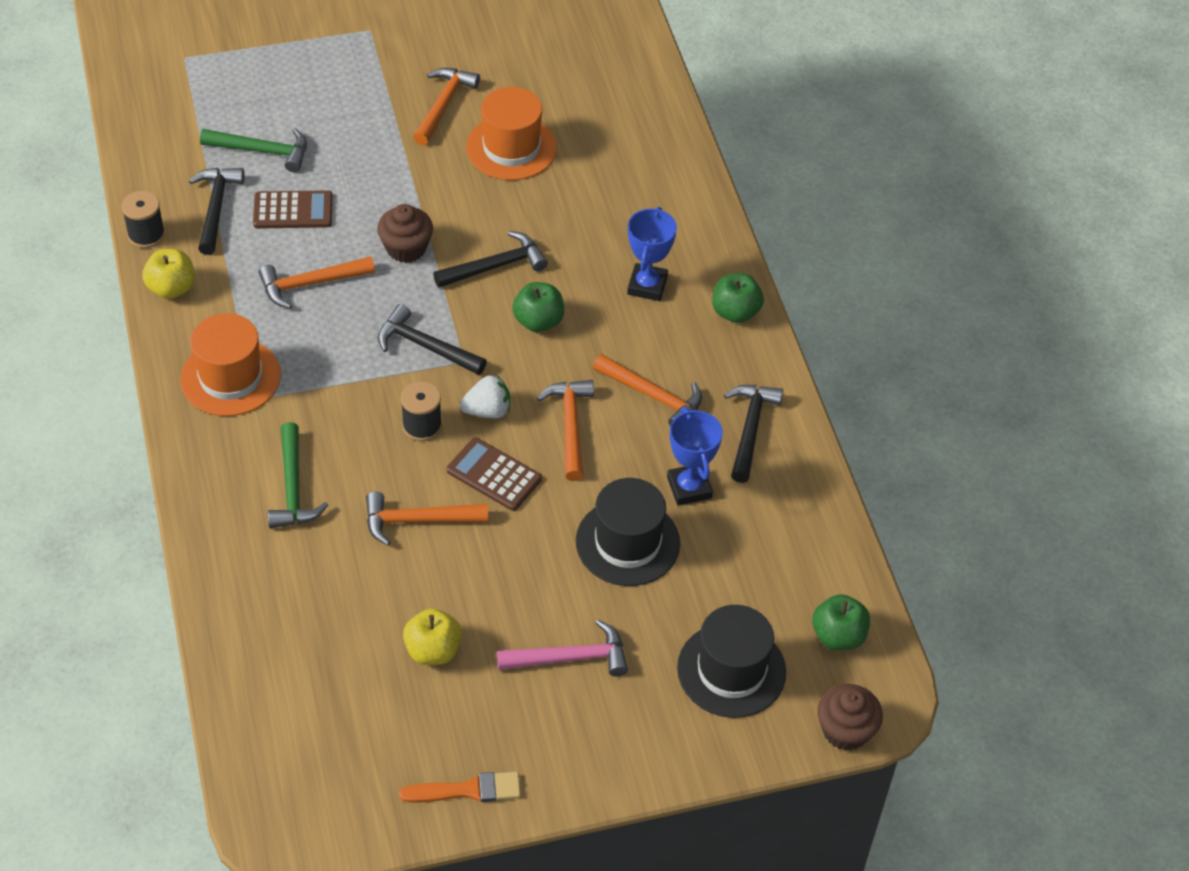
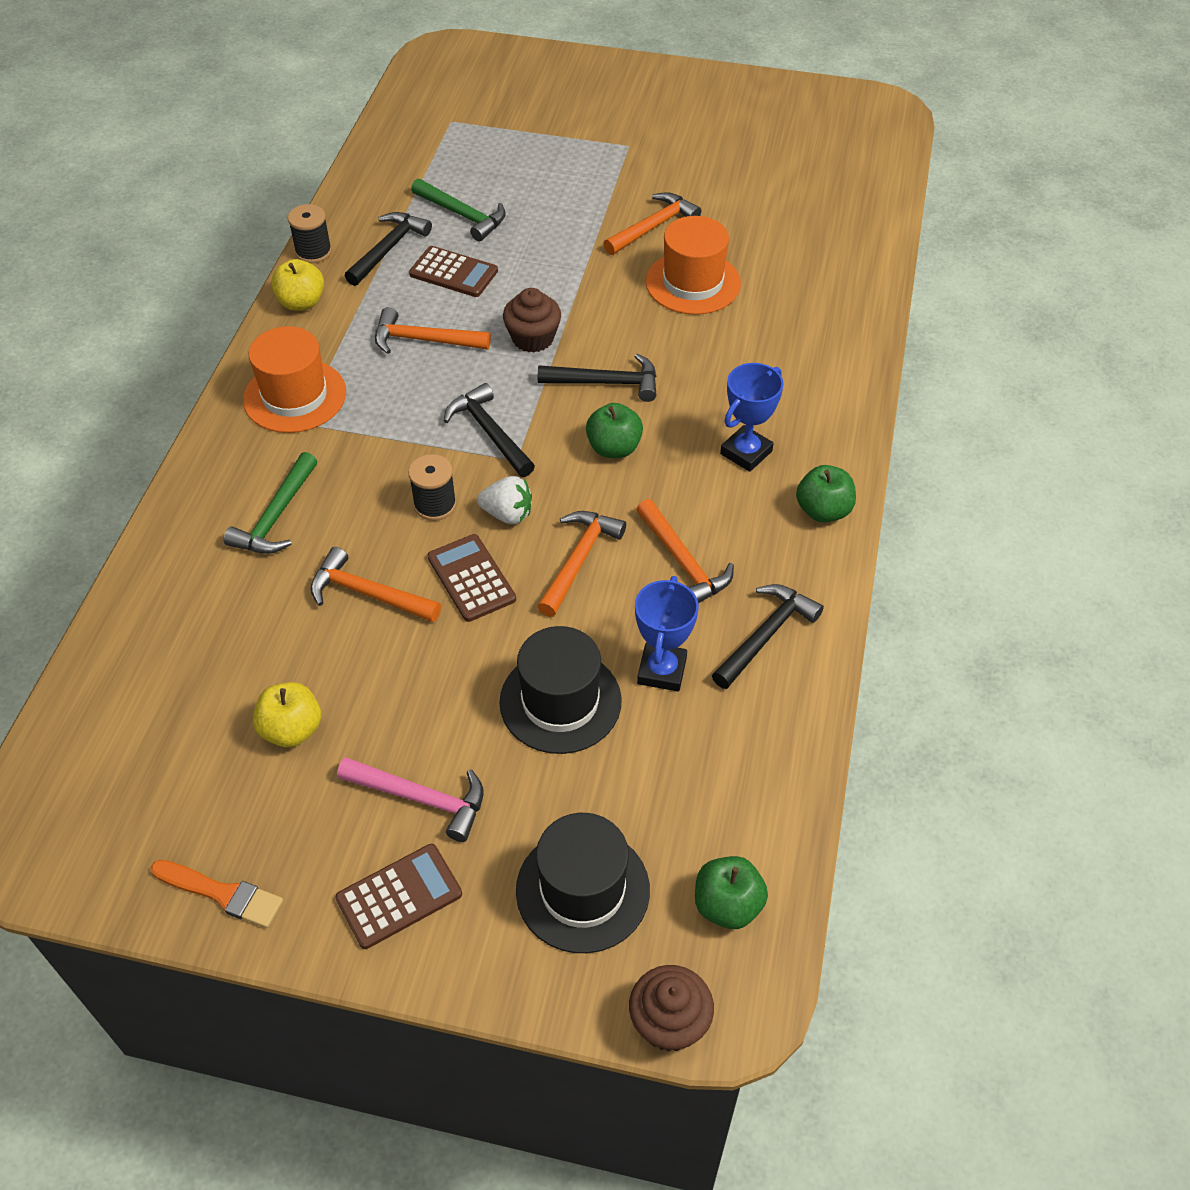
camera: 30 degrees right, 0 degrees up
none -> brown calculator [336,844,462,949]

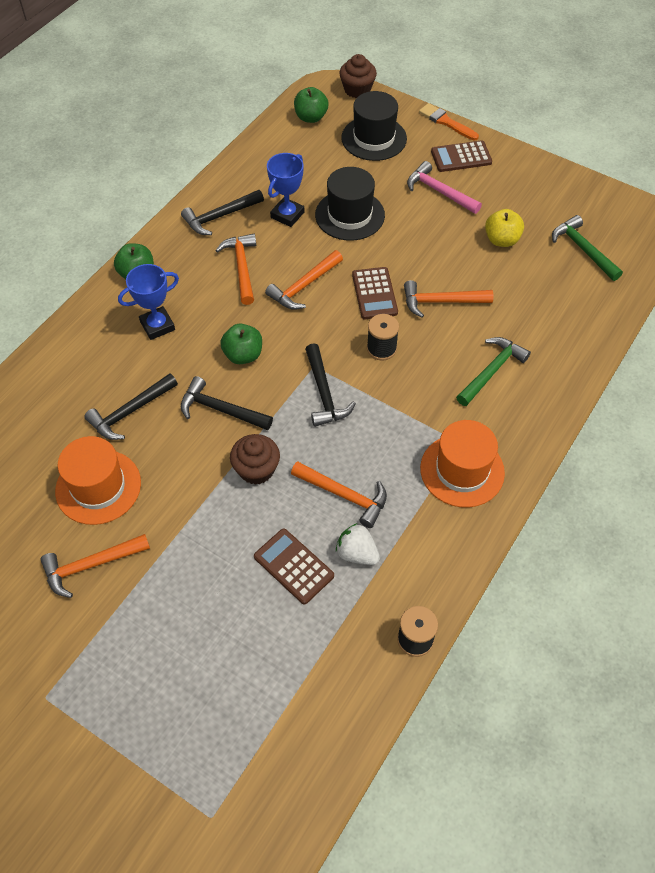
camera: 160 degrees left, 5 degrees up
orange brush [151,860,283,928] -> orange brush moved to [419,103,479,140]
yellow apple [271,259,324,311] -> none
orange hammer [310,547,441,622] -> orange hammer turned 135 degrees clockwise [404,280,493,318]
black hammer [345,212,432,286] -> black hammer moved to [84,373,178,440]
green hammer [411,179,506,242] -> green hammer moved to [552,215,623,281]
white strawberry [477,476,532,524] -> white strawberry moved to [336,523,380,565]

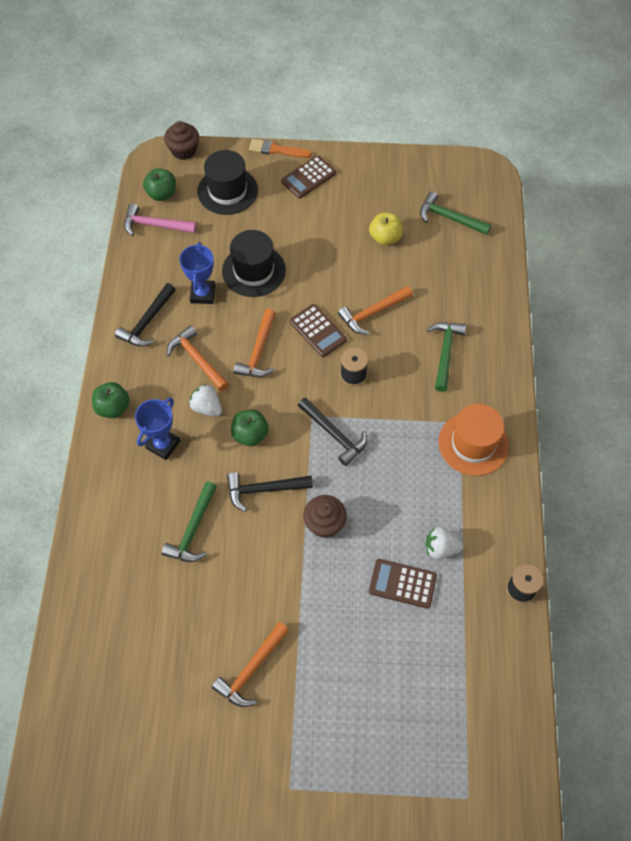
camera: 30 degrees left, 5 degrees up
orange hat [55,436,141,525] -> none
black hammer [84,373,178,440] -> green hammer [162,481,217,562]
orange hammer [291,461,387,528] -> none
pink hammer [407,161,482,214] -> pink hammer moved to [124,204,197,236]
none -> white strawberry [189,384,222,417]

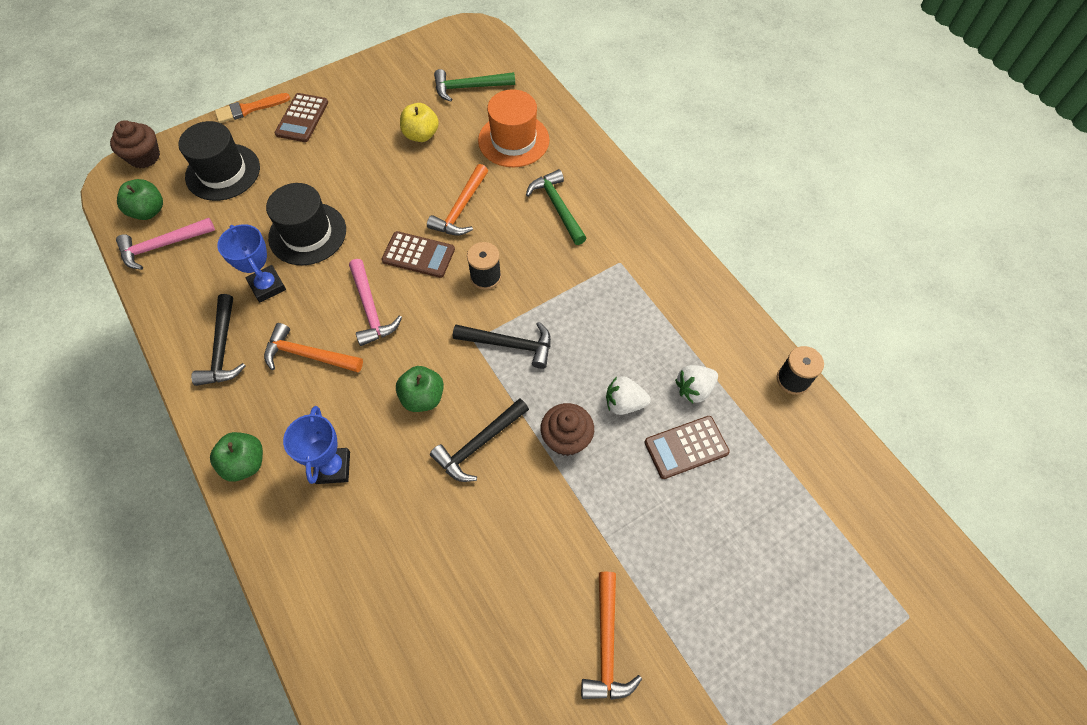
camera: 35 degrees left, 0 degrees up
green hammer [162,481,217,562] -> none
white strawberry [189,384,222,417] -> white strawberry moved to [606,376,651,415]
orange hammer [233,309,276,377] -> pink hammer [349,259,402,346]
orange hat [438,404,509,476] -> orange hat moved to [478,89,549,167]

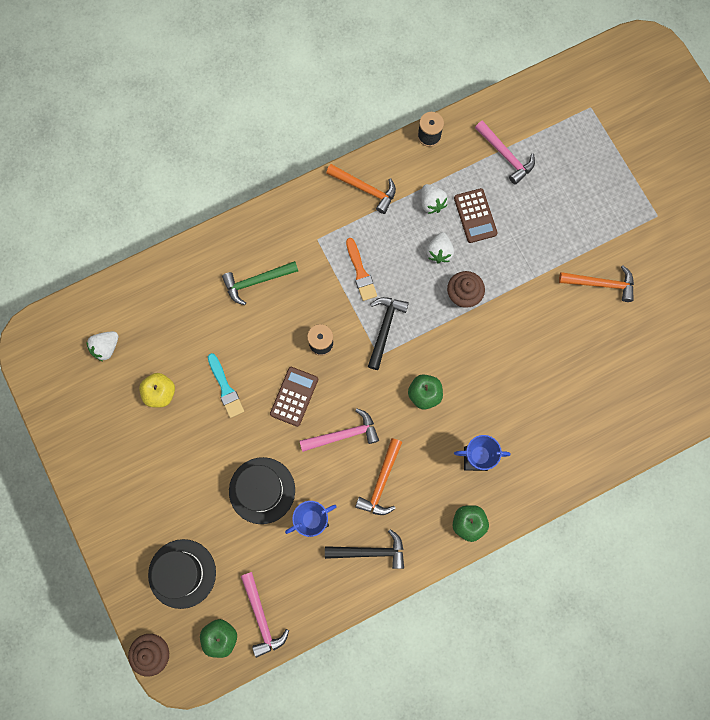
camera: 85 degrees left, 15 degrees up
orange brush [215,93,290,123] -> orange brush moved to [346,238,377,301]
brown calculator [274,93,328,142] -> none
orange hammer [427,164,488,236] -> orange hammer moved to [326,164,396,214]
black hammer [430,398,529,482] -> none
green hammer [434,69,515,102] -> white strawberry [86,331,118,361]
orange hat [478,89,549,167] -> none
none -> turquoise brush [208,353,244,418]
none -> pink hammer [475,120,535,185]

